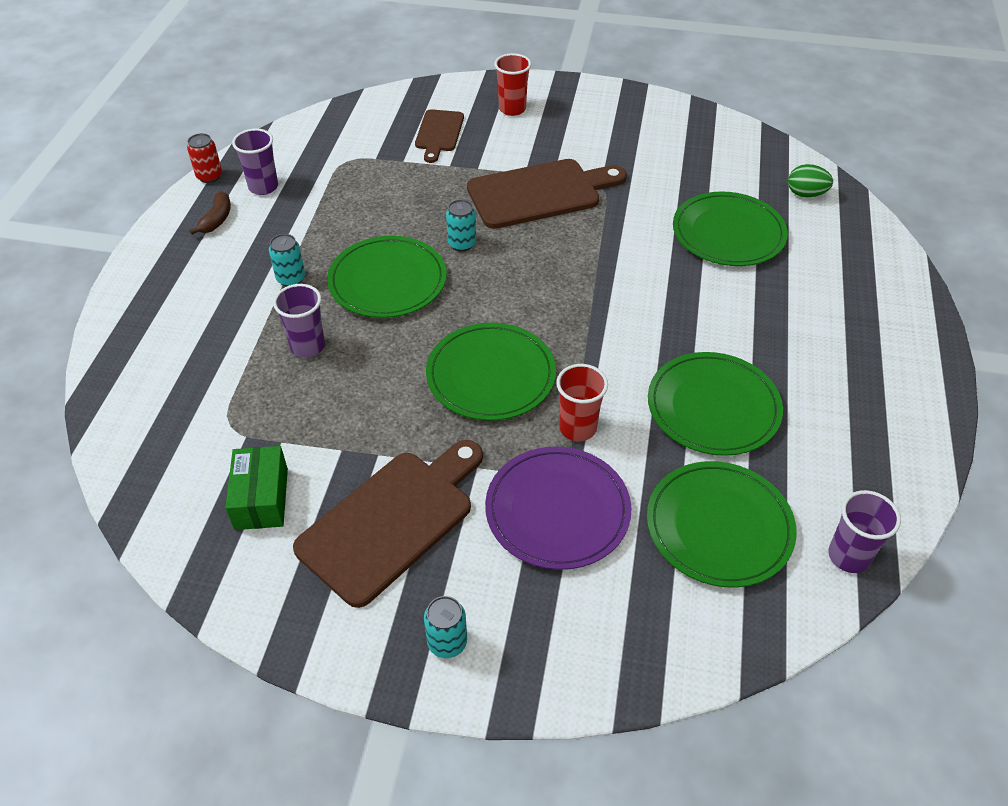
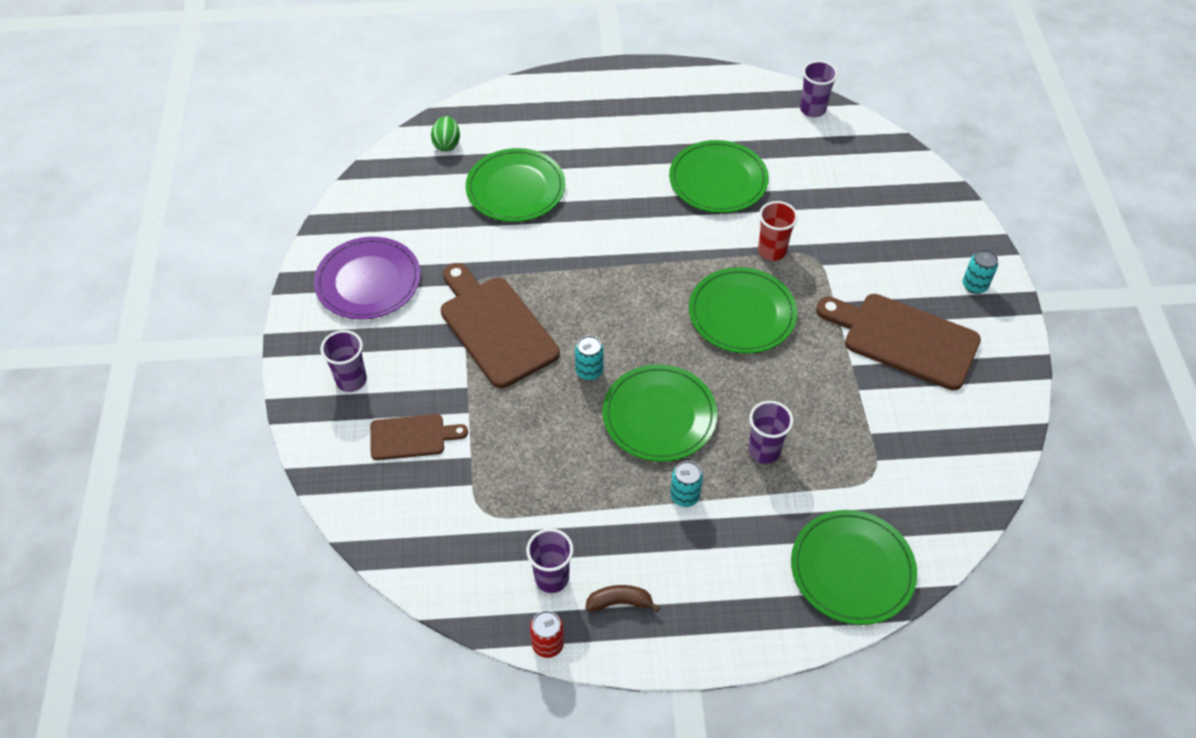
camera: 105 degrees left, 5 degrees up
green box [225,446,288,530] -> none
purple plate [485,447,632,570] -> purple plate moved to [314,237,421,320]
red cup [494,53,531,116] -> purple cup [320,330,367,392]
green plate [647,461,797,587] -> green plate moved to [791,510,917,625]

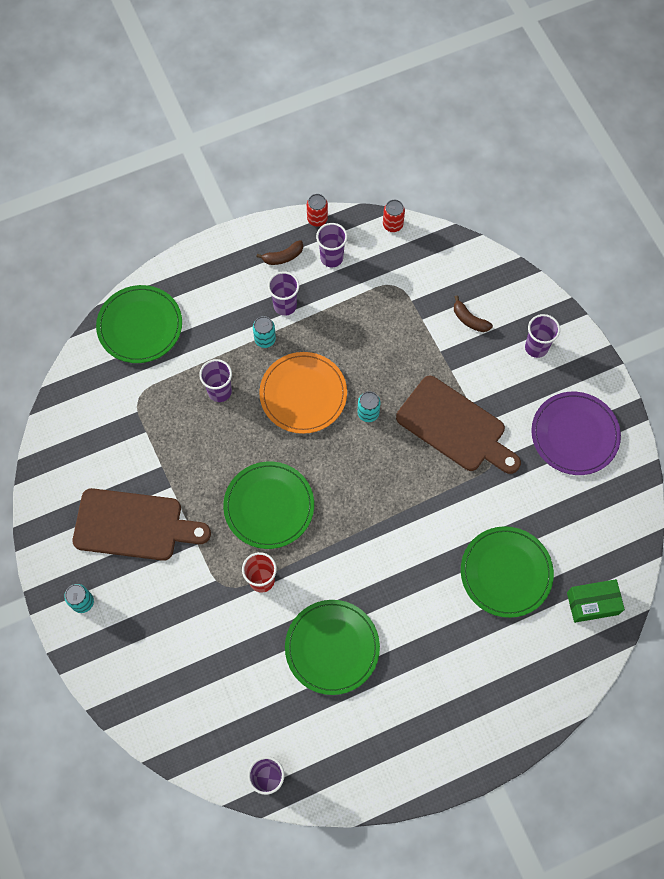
camera: 160 degrees right, 15 degrees up
brown cutting board [370,414,468,460] -> brown banana [454,295,493,332]
green egg [431,116,460,152] -> green box [567,579,625,623]
green plate [602,364,717,462] -> orange plate [259,352,347,434]
none -> purple cup [268,271,299,316]
none -> red can [383,200,405,232]

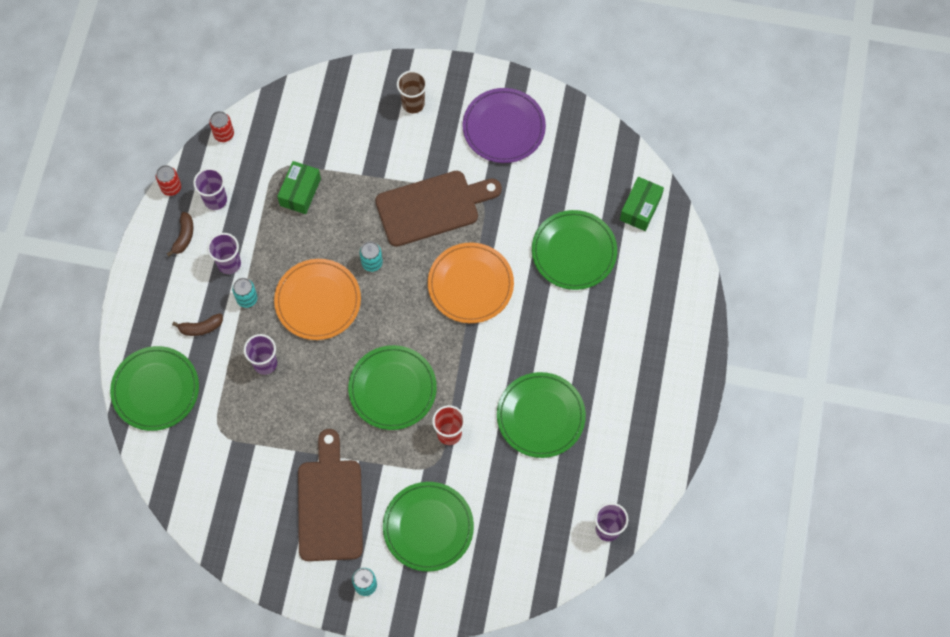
camera: 55 degrees left, 0 degrees up
brown cutting board [73,488,211,561] -> brown cutting board turned 45 degrees counterclockwise [298,429,363,561]
brown banana [454,295,493,332] -> brown banana moved to [172,313,223,336]
purple cup [525,314,560,358] -> brown cup [397,70,427,113]
none -> green box [277,161,321,214]
none -> green plate [383,482,474,572]
none -> orange plate [428,243,514,323]

